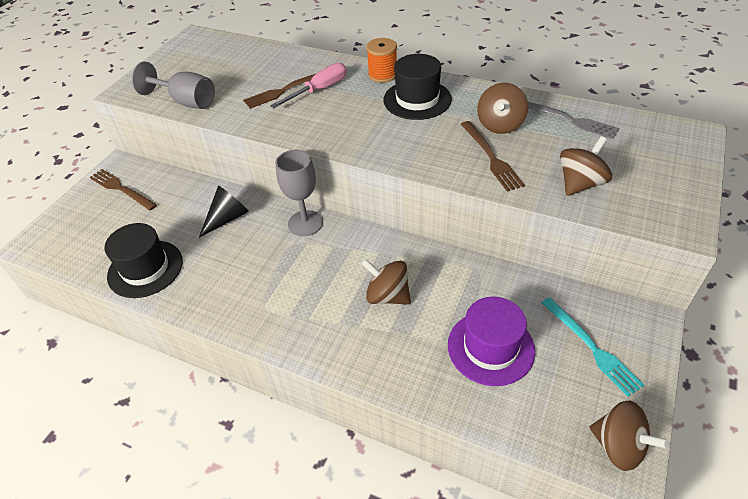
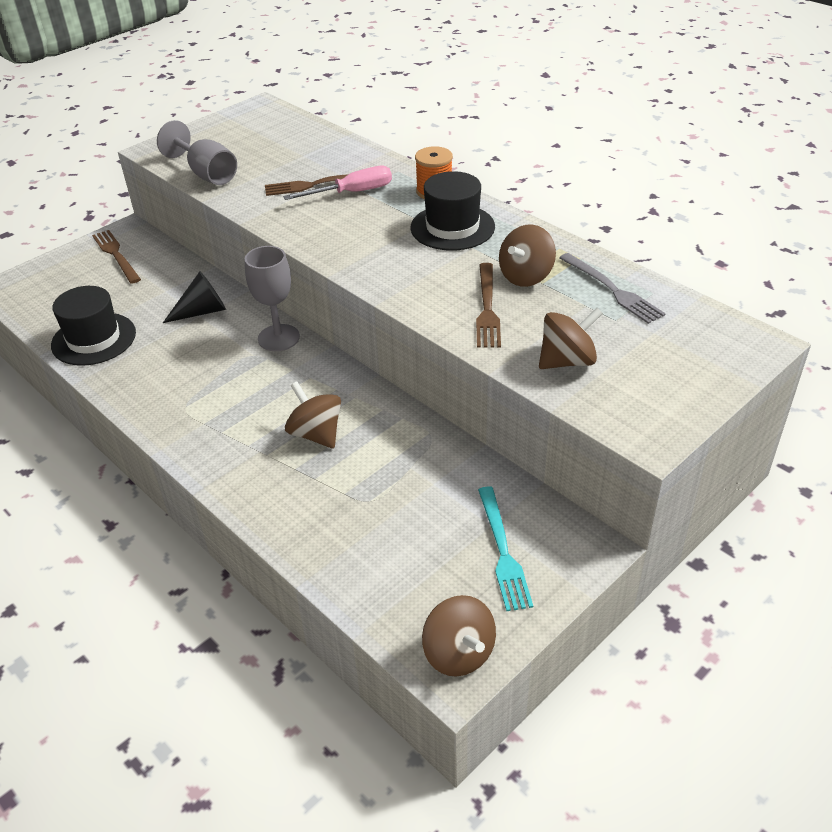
camera: 20 degrees right, 5 degrees down
purple hat [448,297,535,386] -> none

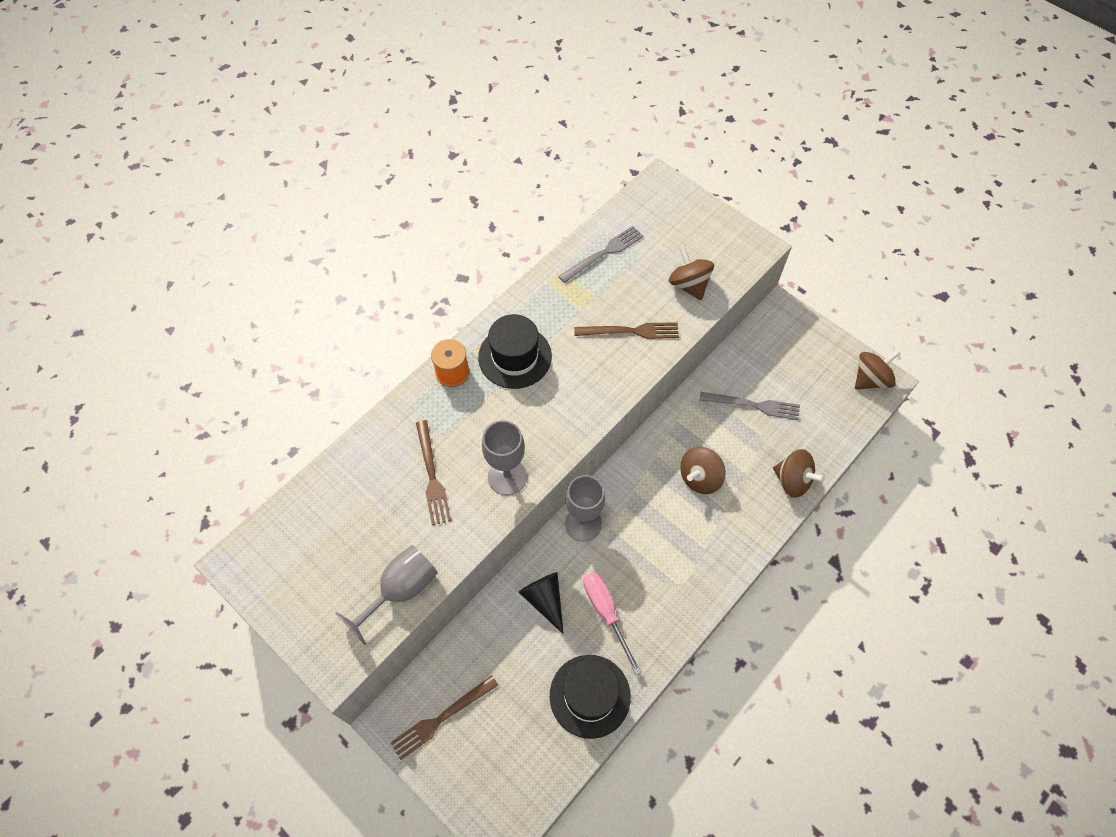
camera: 95 degrees left, 20 degrees up
pink screwdriver [283,166,392,200] -> pink screwdriver moved to [584,572,642,675]
turquoise fork [478,486,533,612] -> none
brown spinning top [499,225,556,287] -> brown spinning top moved to [773,449,825,498]
none -> grey goblet [482,420,527,495]
none -> grey fork [700,392,800,420]

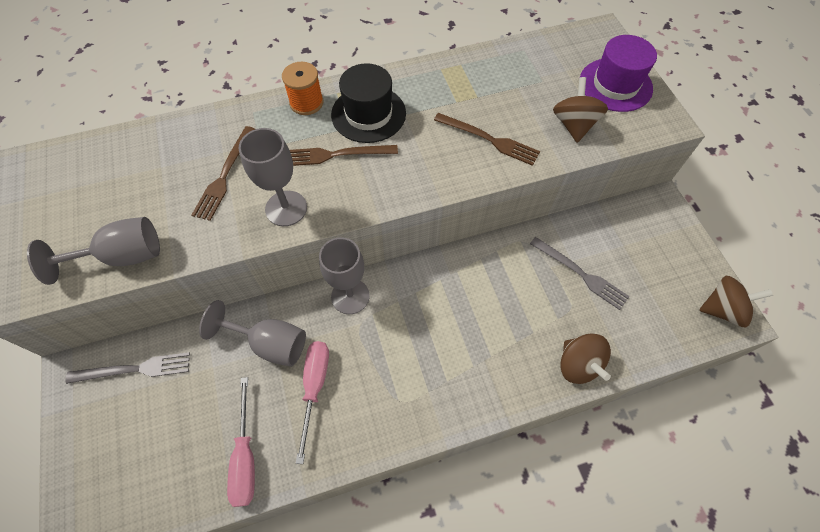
camera: 30 degrees right, 0 degrees up
brown fork [390,675,498,760] -> brown fork moved to [290,145,398,166]
black cone [519,572,564,634] -> grey goblet [199,300,306,367]
black hat [550,655,631,739] -> pink screwdriver [227,377,255,507]
grey fork [558,226,643,283] -> grey fork moved to [65,352,190,384]
brown spinning top [681,447,726,494] -> none
none -> purple hat [580,35,657,112]

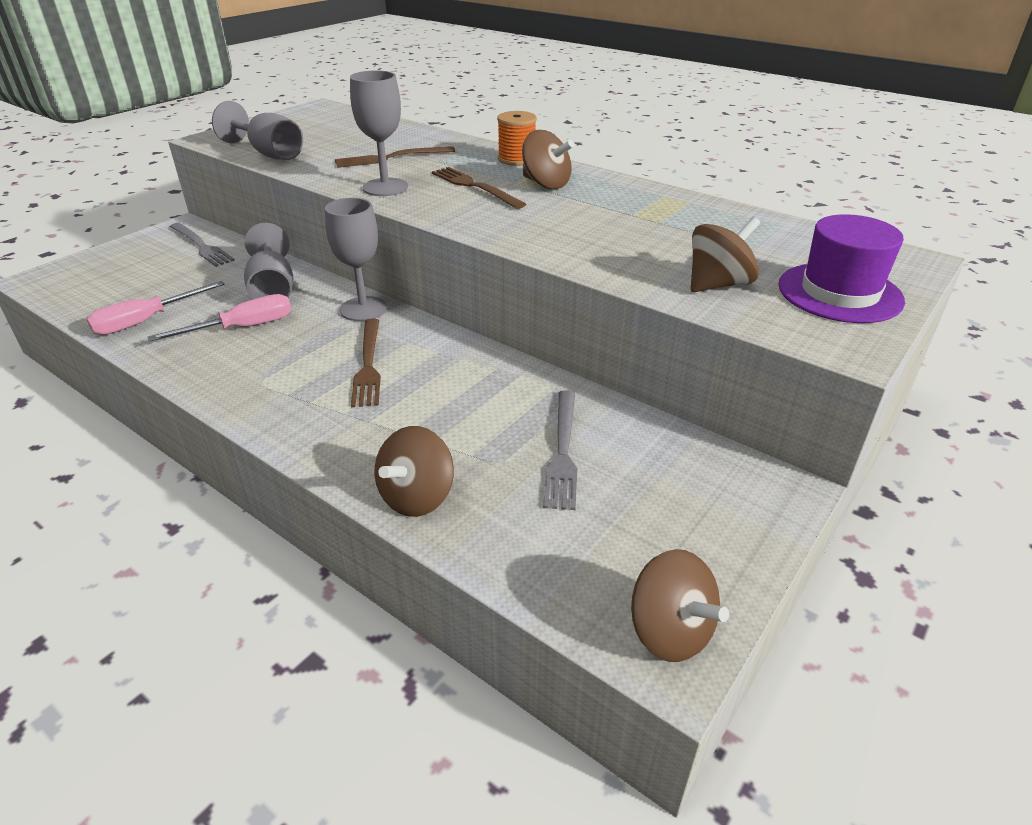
camera: 55 degrees right, 25 degrees down
black hat [331,63,406,143] -> brown spinning top [522,130,574,189]
brown fork [434,113,540,166] -> brown fork moved to [351,319,381,407]

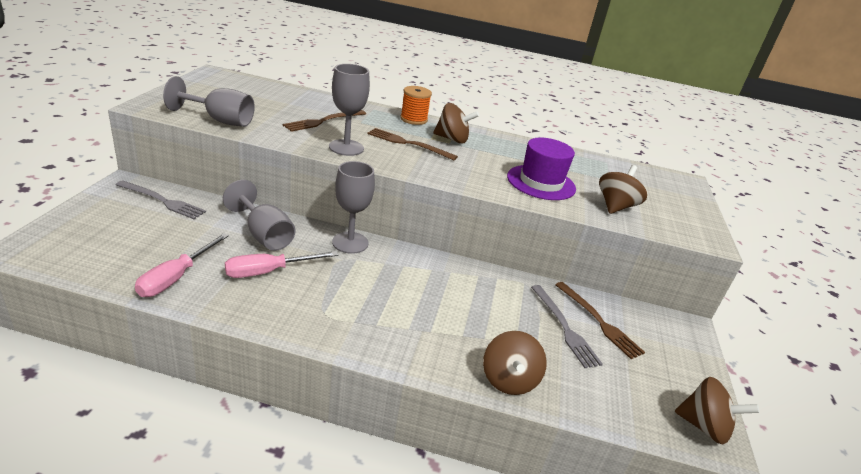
camera: 30 degrees left, 5 degrees down
pink screwdriver [148,294,291,342] -> pink screwdriver turned 150 degrees counterclockwise [225,251,338,278]
brown fork [351,319,381,407] -> brown fork moved to [555,282,645,359]
purple hat [778,214,905,323] -> purple hat moved to [507,138,576,200]

